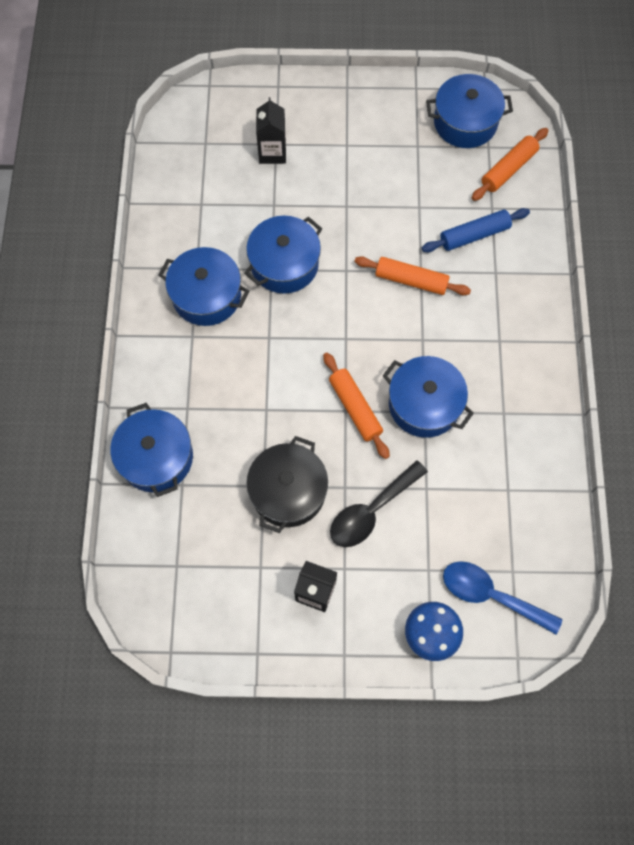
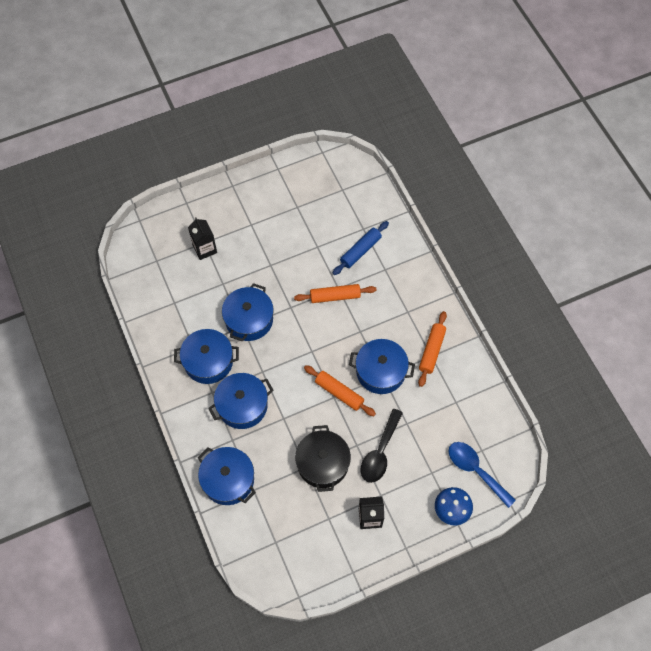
camera: 25 degrees left, 5 degrees down
blue pot [426,74,513,148] -> blue pot moved to [208,373,273,429]
blue spoon [443,561,562,634] -> blue spoon turned 45 degrees clockwise [448,442,516,508]
orange rolling pin [472,128,549,201] -> orange rolling pin moved to [418,311,447,387]

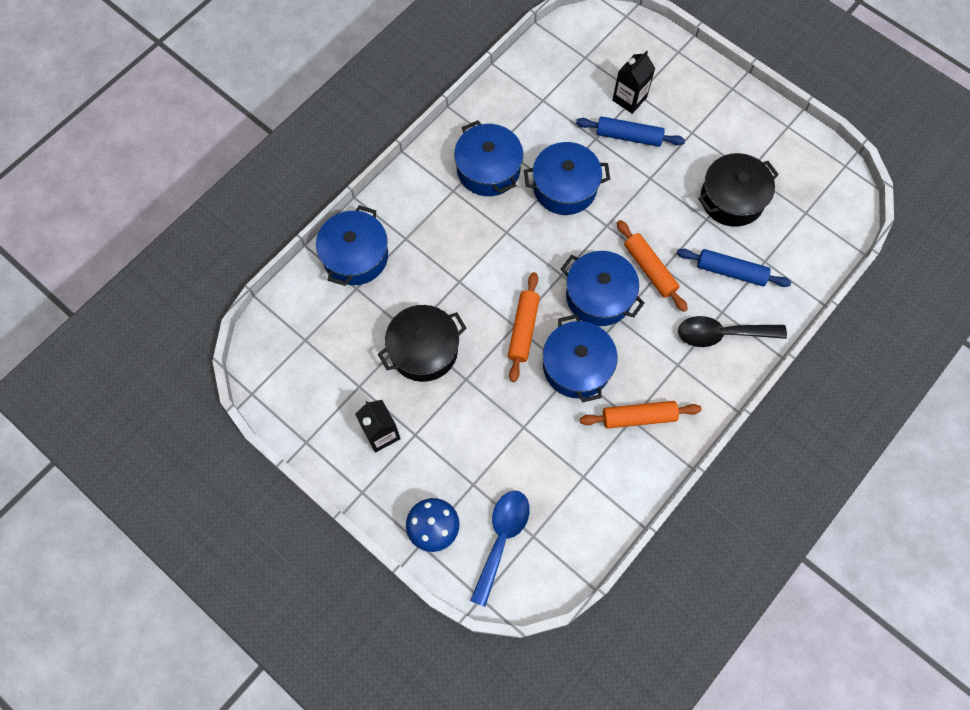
camera: 65 degrees right, 5 degrees up
blue pot [208,373,273,429] -> blue pot moved to [561,251,645,326]
black spoon [361,409,403,483] -> black spoon moved to [678,316,787,347]
none -> blue rolling pin [576,116,685,147]
none -> black pot [698,153,779,227]

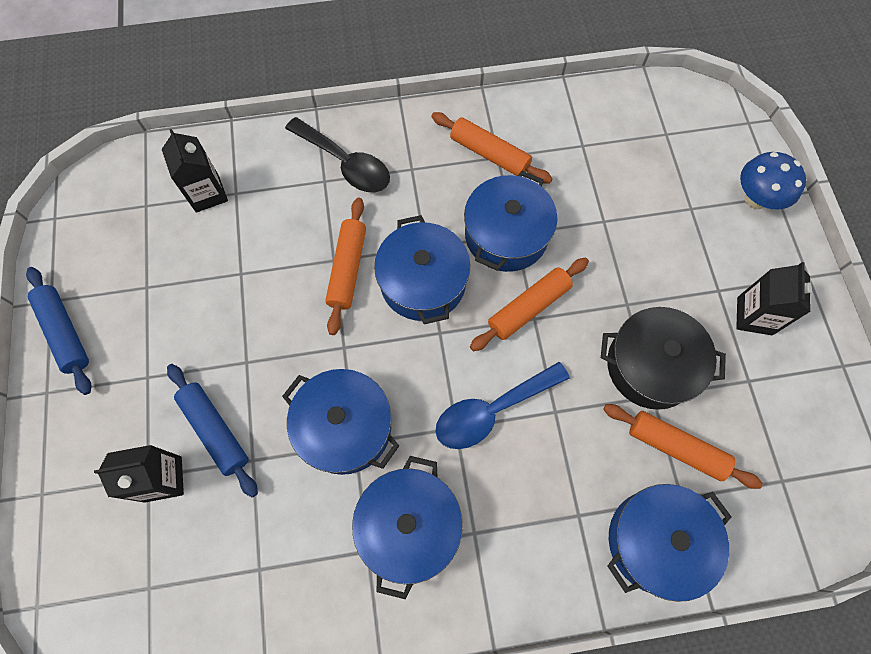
camera: 140 degrees left, 0 degrees up
blue spoon [470,491,530,607] -> blue spoon moved to [435,362,570,449]
blue rolling pin [677,249,791,287] -> blue rolling pin moved to [26,267,91,395]
black pot [698,153,779,227] -> none
none -> black carton [162,129,228,213]
none -> orange rolling pin [603,404,763,489]

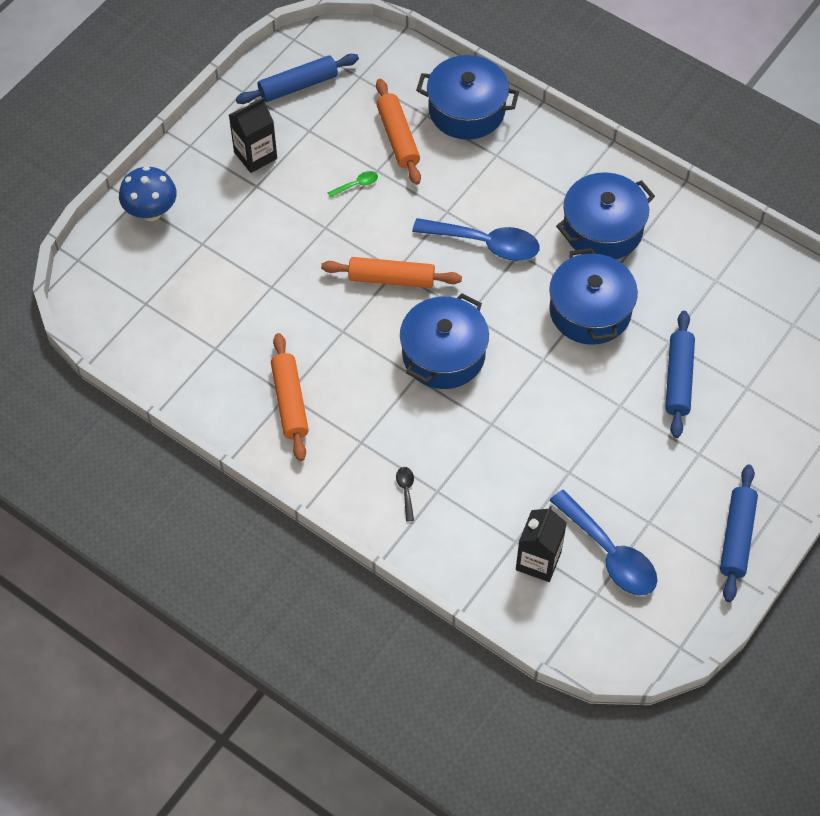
camera: 135 degrees left, 10 degrees down
black carton [94,445,184,503] -> none
black spoon [285,117,390,192] -> black spoon [396,467,414,522], size x0.43
orange rolling pin [325,198,366,335] -> none
blue pot [464,171,558,272] -> none
black pot [601,307,726,410] -> green spoon [328,171,378,198]
none -> blue rolling pin [236,54,359,104]
none -> blue spoon [549,490,657,596]

